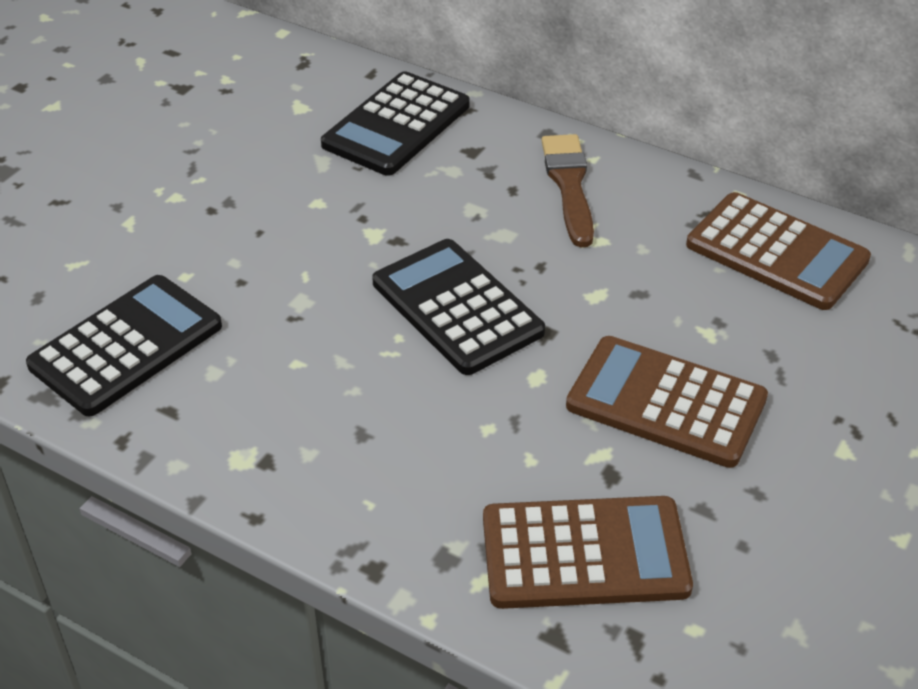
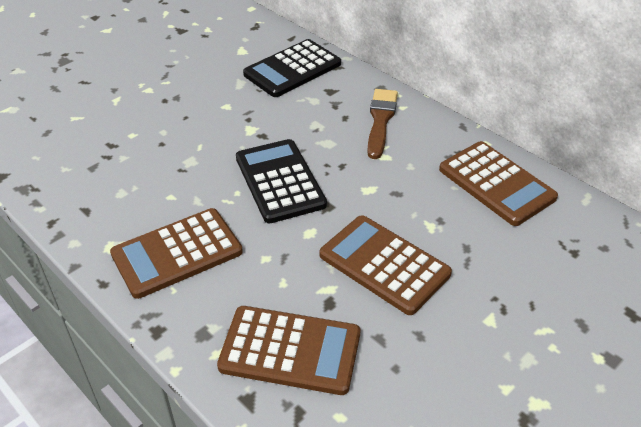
camera: 15 degrees right, 0 degrees up
black calculator [26,275,222,416] -> none
none -> brown calculator [110,208,243,299]

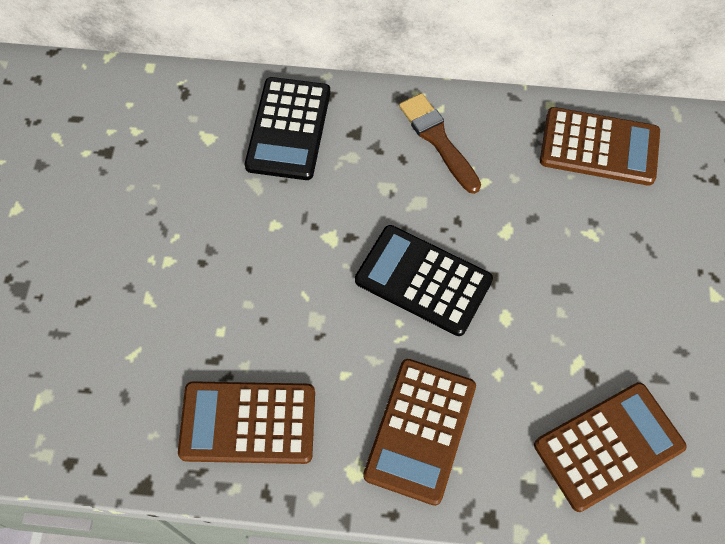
camera: 40 degrees left, 20 degrees up
brown calculator [320,215,452,315] -> brown calculator moved to [178,381,315,464]

